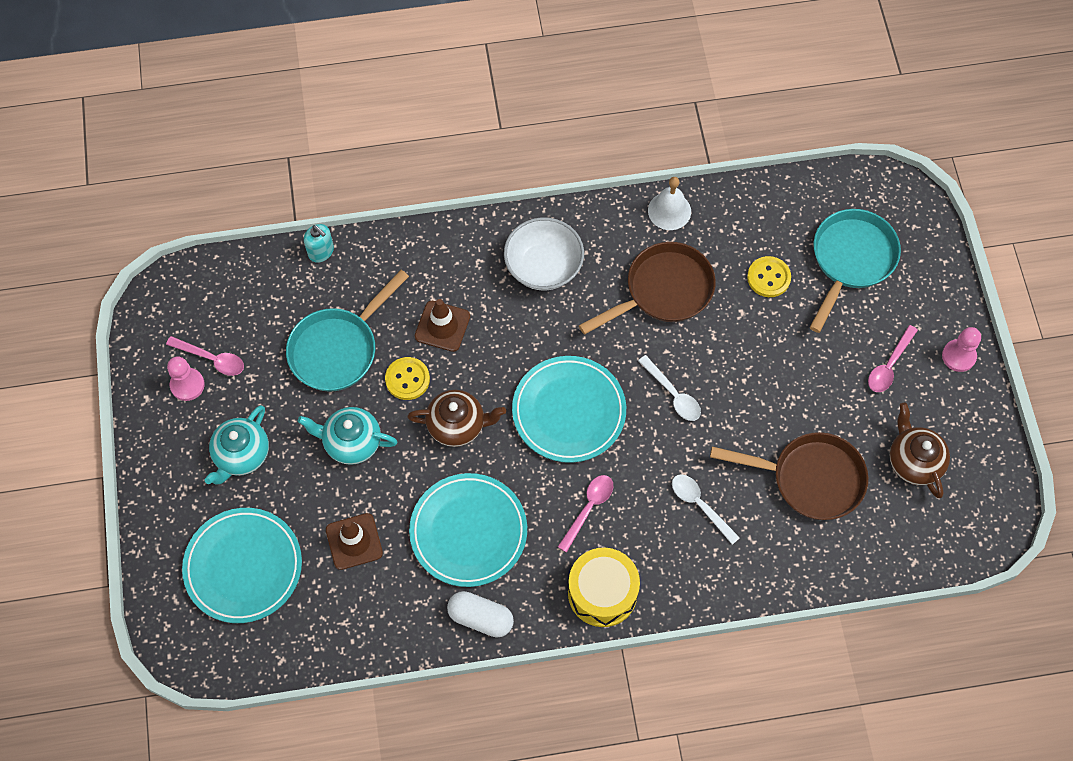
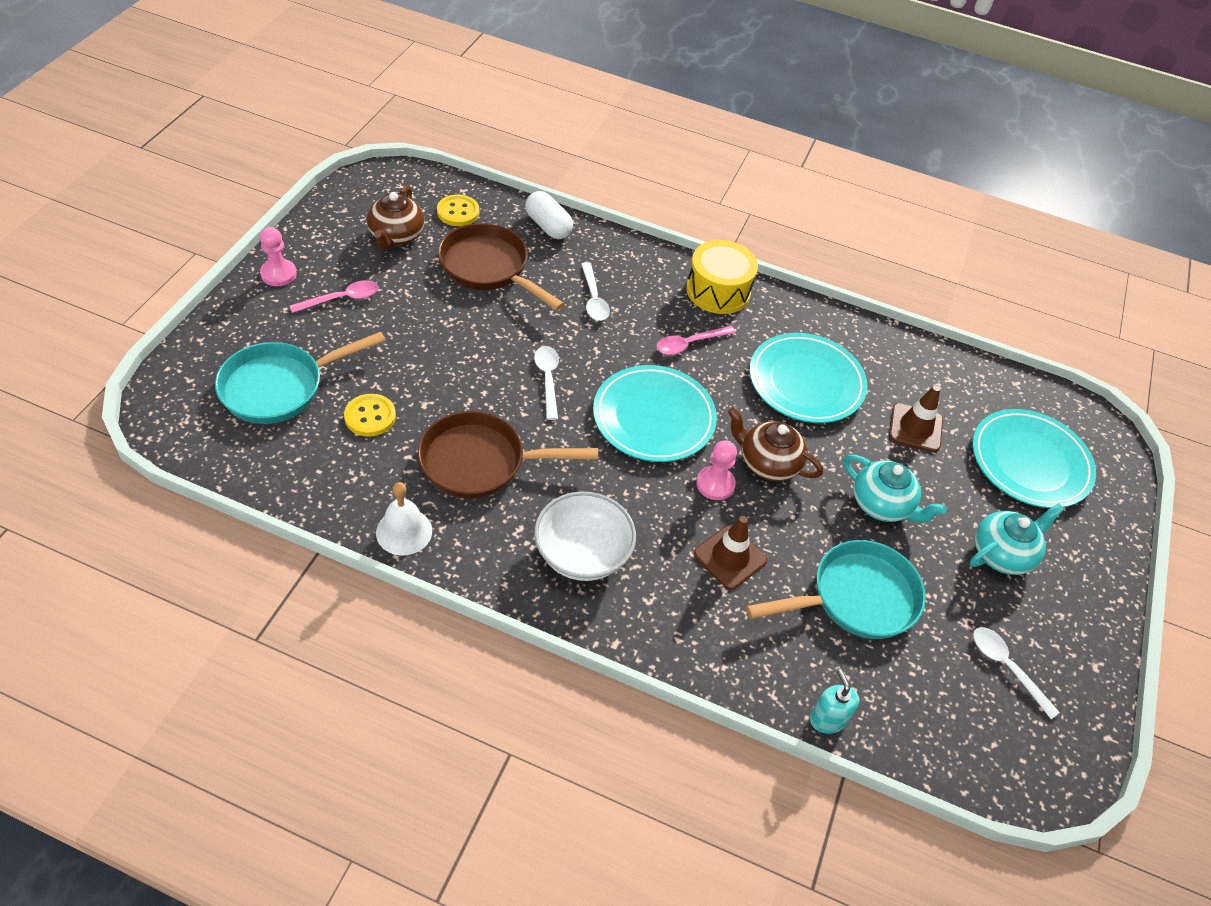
camera: 155 degrees left, 15 degrees down
pink spoon [166,336,244,376] -> white spoon [973,627,1060,719]
pink pawn [167,356,205,401] -> pink pawn moved to [696,440,737,500]
yellow button [385,357,430,400] -> yellow button moved to [437,194,479,226]
white capsule [447,591,514,638] -> white capsule moved to [525,191,573,239]

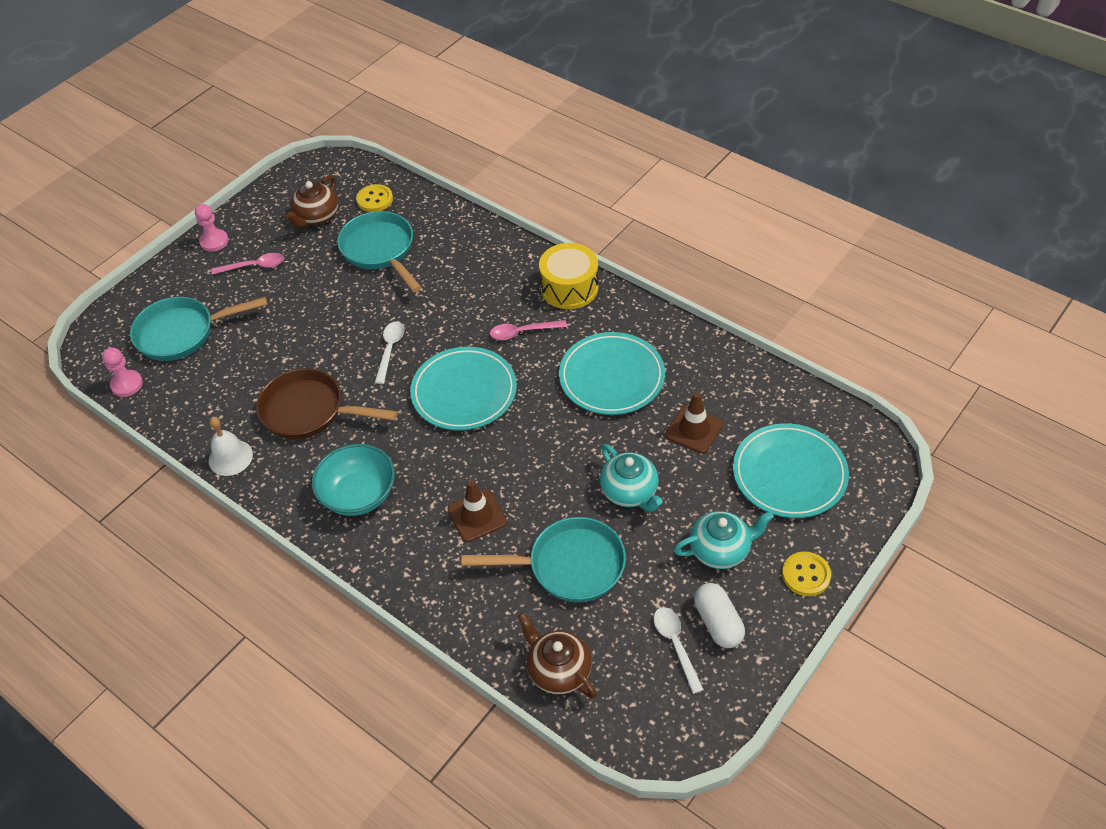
camera: 25 degrees right, 0 degrees up
yellow button [344,394,396,437] -> yellow button moved to [782,552,831,596]
brown pan [438,223,564,310] -> turquoise pan [337,211,422,292]
white capsule [525,191,573,239] -> white capsule moved to [694,583,745,648]
white bowl [534,491,636,581] -> turquoise bowl [312,444,395,516]
white spoon [581,262,610,321] -> none
pink pawn [696,440,737,500] -> pink pawn moved to [102,348,143,397]
brown teapot [728,407,823,481] -> brown teapot moved to [517,612,597,698]
turquoise soap dispenser [810,669,859,734] -> none

